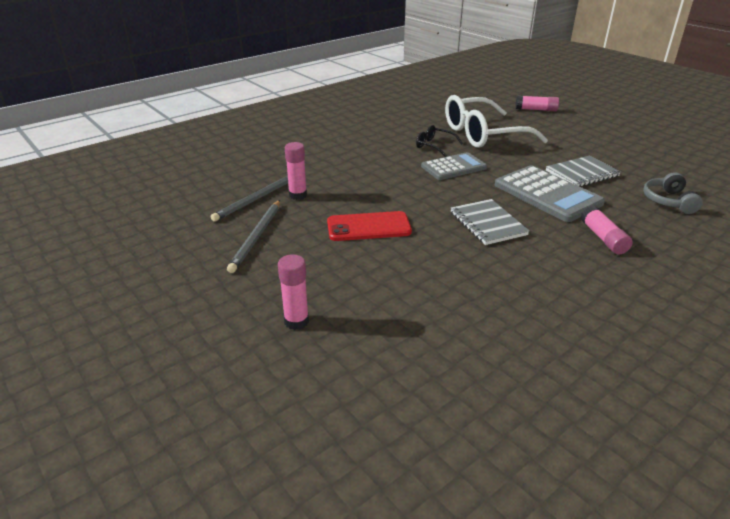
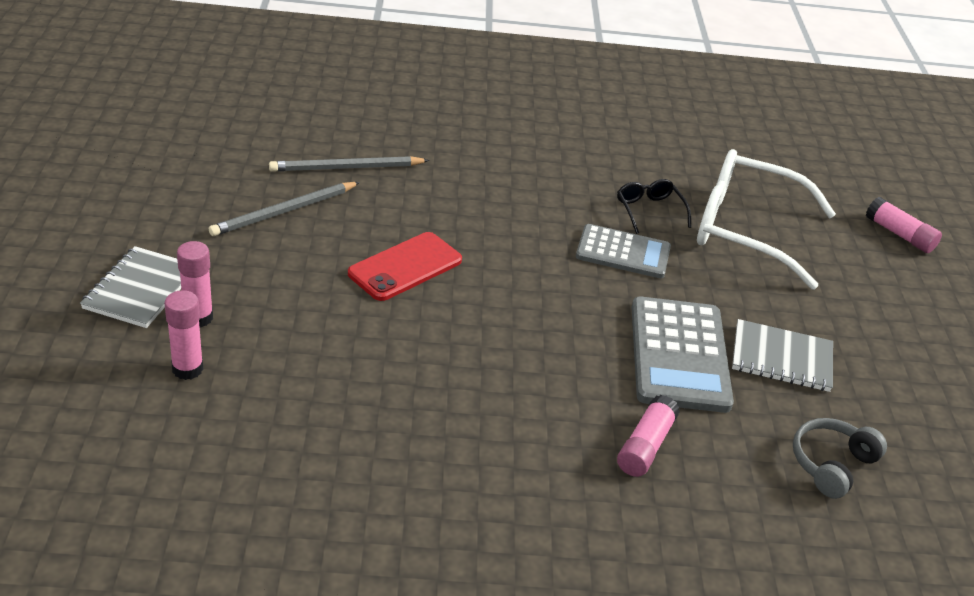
camera: 35 degrees right, 5 degrees up
pink glue stick [285,142,307,200] -> pink glue stick moved to [164,290,203,380]
red phone [327,211,412,241] -> red phone turned 75 degrees counterclockwise [348,232,462,301]
grey notebook [451,199,530,245] -> grey notebook moved to [80,246,181,328]

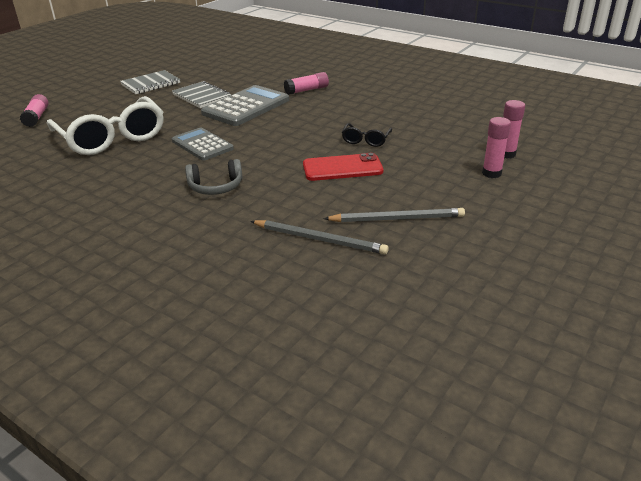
camera: 140 degrees left, 5 degrees down
grey notebook [80,246,181,328] -> grey notebook moved to [120,70,180,94]
black glasses [617,179,691,234] -> black glasses moved to [342,123,392,147]
grey headphones [793,418,887,499] -> grey headphones moved to [185,159,243,195]

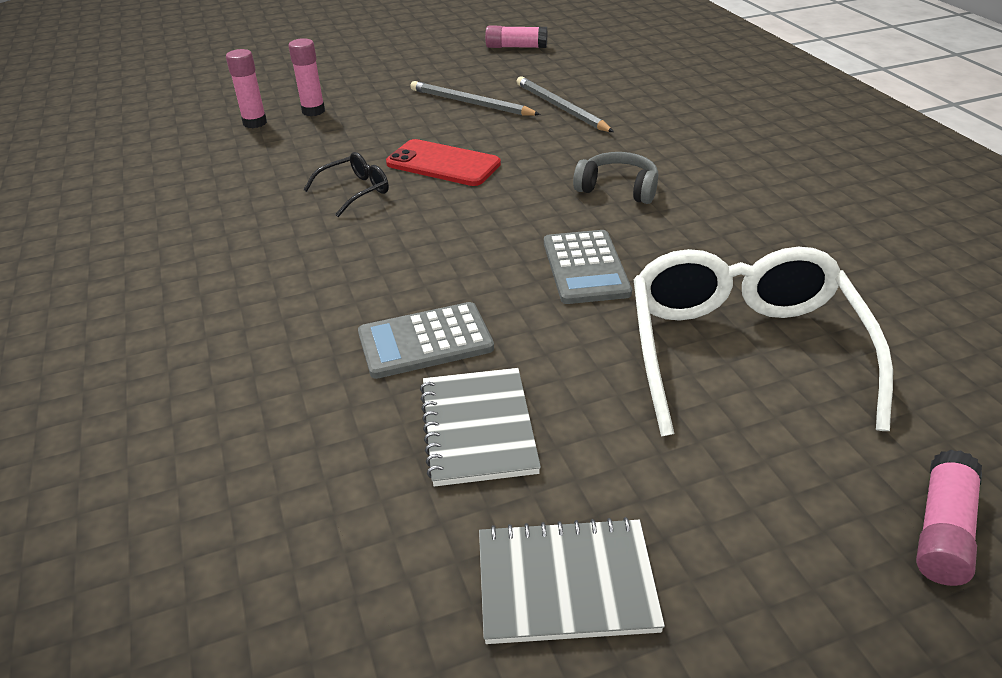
camera: 145 degrees left, 5 degrees up
grey calculator [201,85,289,126] -> grey calculator [358,302,494,379], size x0.66
pink glue stick [284,72,329,95] -> pink glue stick moved to [485,26,547,48]

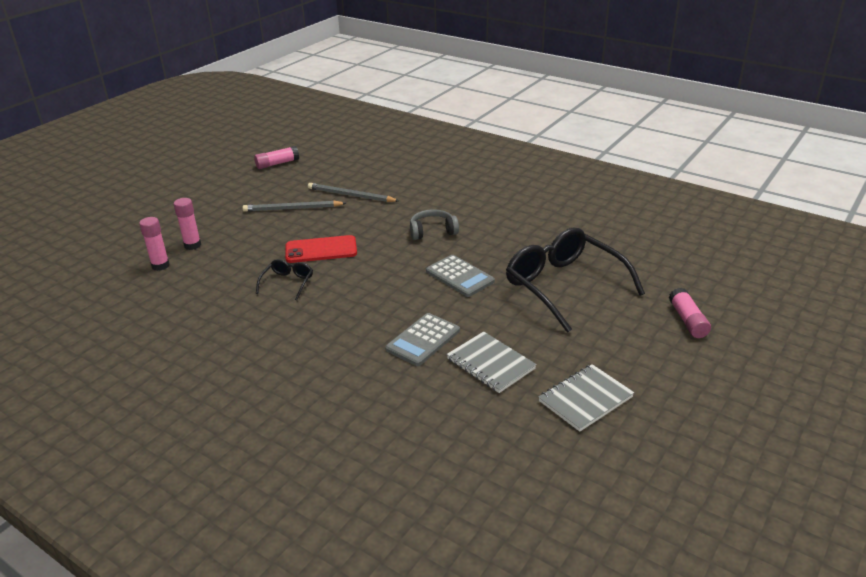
camera: 35 degrees left, 5 degrees down
white glasses [634,247,893,436] -> black glasses [506,227,645,333]

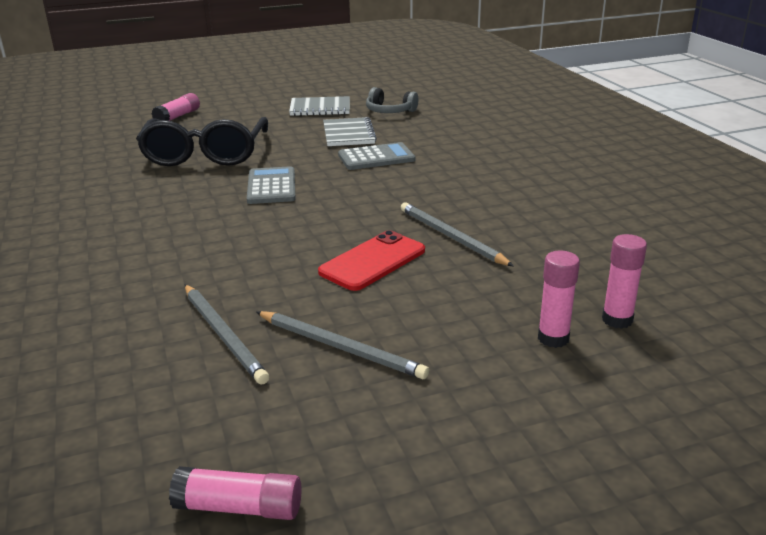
camera: 145 degrees left, 5 degrees down
black glasses [256,259,313,300] -> grey pencil [401,202,514,266]
red phone [285,235,357,263] -> red phone turned 75 degrees counterclockwise [318,230,425,291]
grey headphones [410,209,459,240] -> grey headphones moved to [366,87,418,113]

